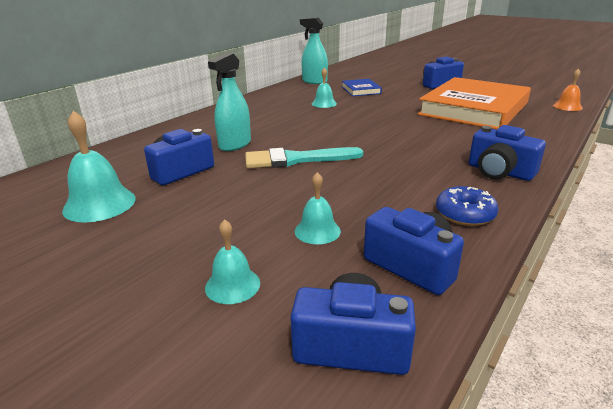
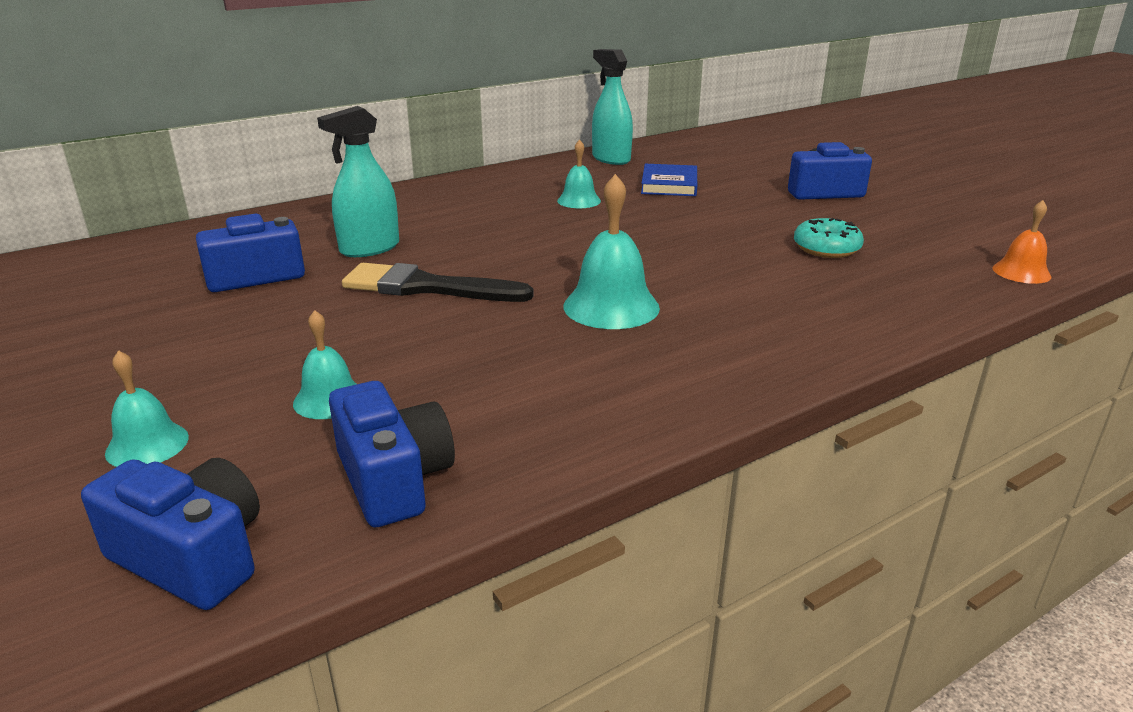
camera: 20 degrees right, 0 degrees up
turquoise bell [62,111,136,222] -> turquoise bell moved to [563,174,660,329]
turquoise brush [245,147,363,168] -> black brush [342,263,534,302]
orange book [418,77,531,130] -> turquoise donut [794,218,864,258]
blue donut [436,186,499,226] -> none
blue camera [469,125,546,181] -> none

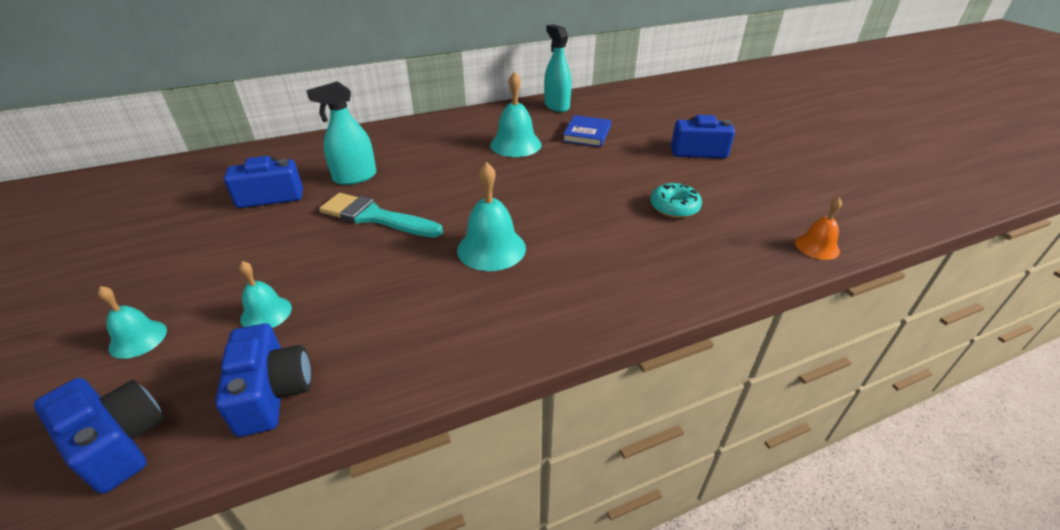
camera: 10 degrees right, 10 degrees up
black brush [342,263,534,302] -> turquoise brush [319,193,443,238]
turquoise bell [557,139,601,208] -> turquoise bell [490,72,542,157], size x1.66

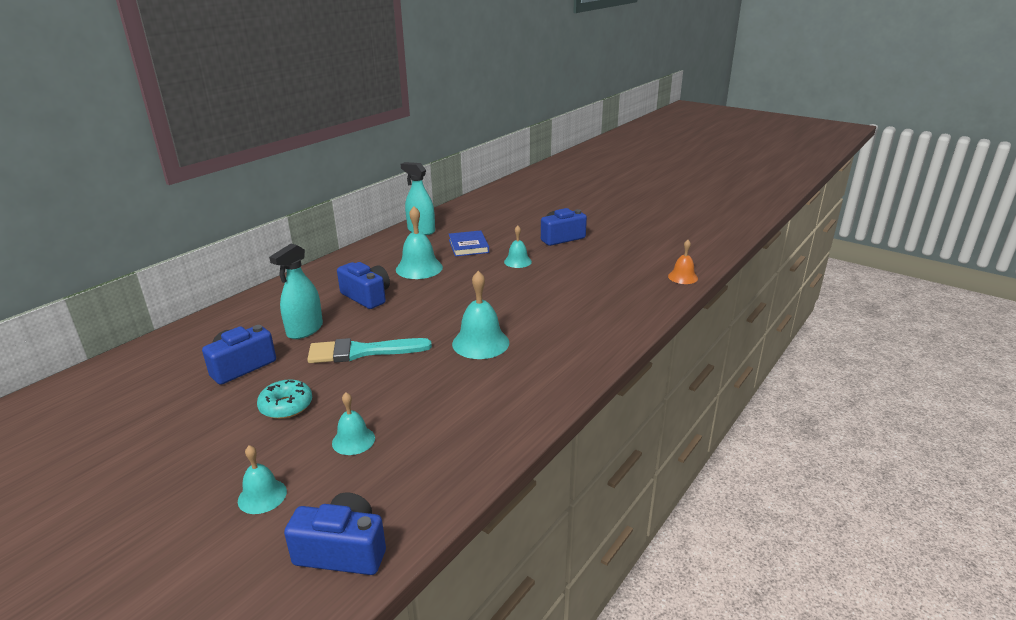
camera: 30 degrees left, 10 degrees down
blue camera [215,324,312,437] -> blue camera moved to [337,262,390,309]
turquoise donut [650,183,702,218] -> turquoise donut moved to [257,379,312,419]
none -> turquoise bell [504,226,532,268]

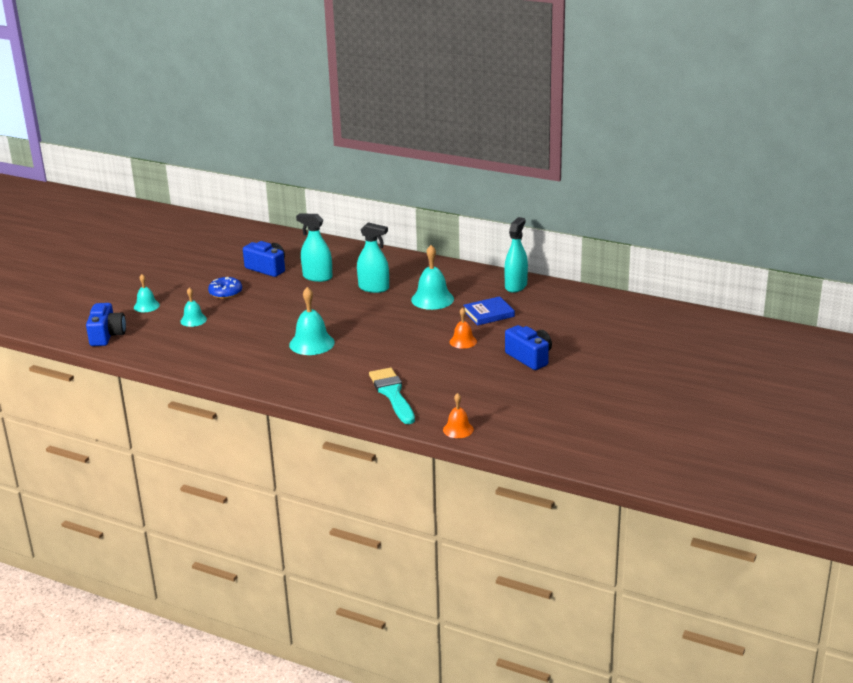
camera: 80 degrees right, 0 degrees up
turquoise donut [257,379,312,419] -> blue donut [208,277,242,299]
turquoise brush [307,338,432,363] -> turquoise brush moved to [369,368,415,424]
blue camera [337,262,390,309] -> turquoise spray bottle [357,222,389,293]
turquoise bell [504,226,532,268] -> orange bell [450,308,477,349]

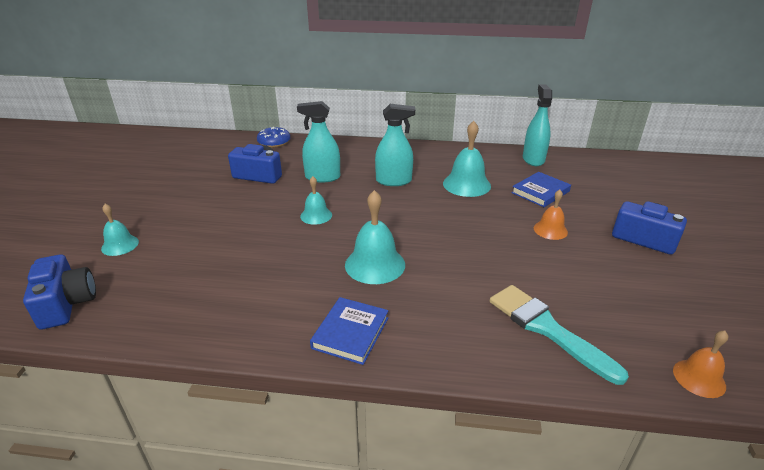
camera: 20 degrees left, 5 degrees up
turquoise bell [180,287,207,327] -> turquoise bell moved to [300,176,332,225]
blue donut [208,277,242,299] -> blue donut moved to [257,127,290,148]
none -> blue book [310,297,389,365]

